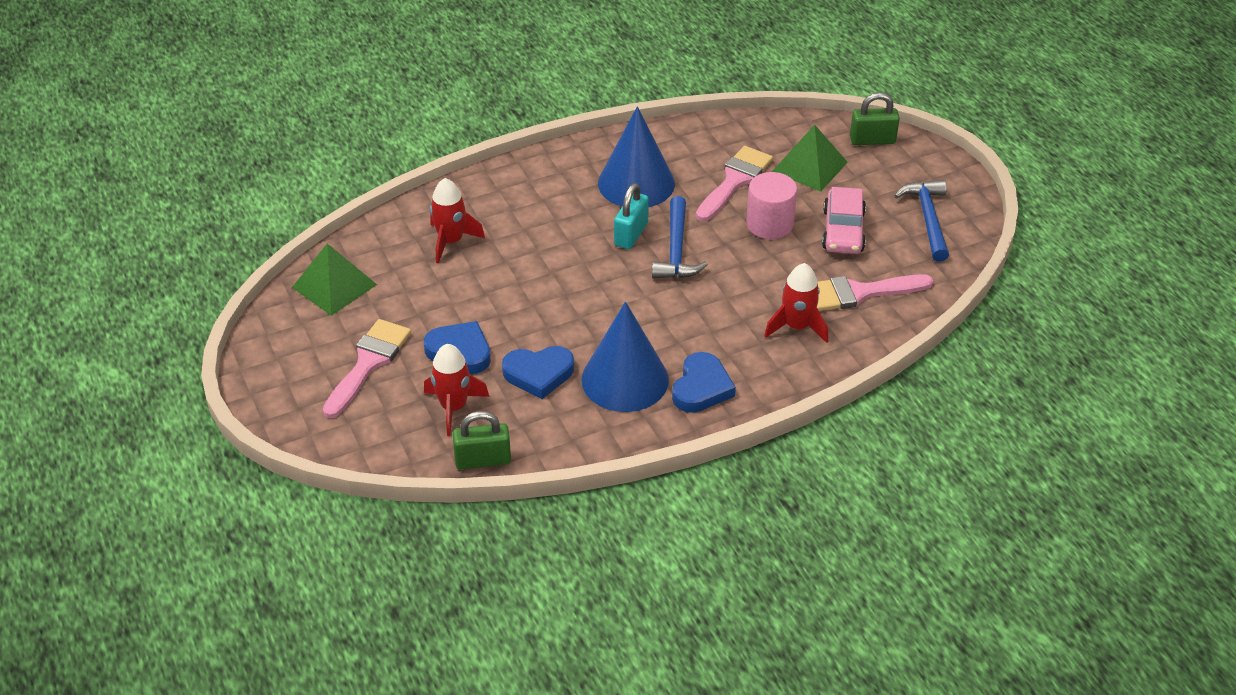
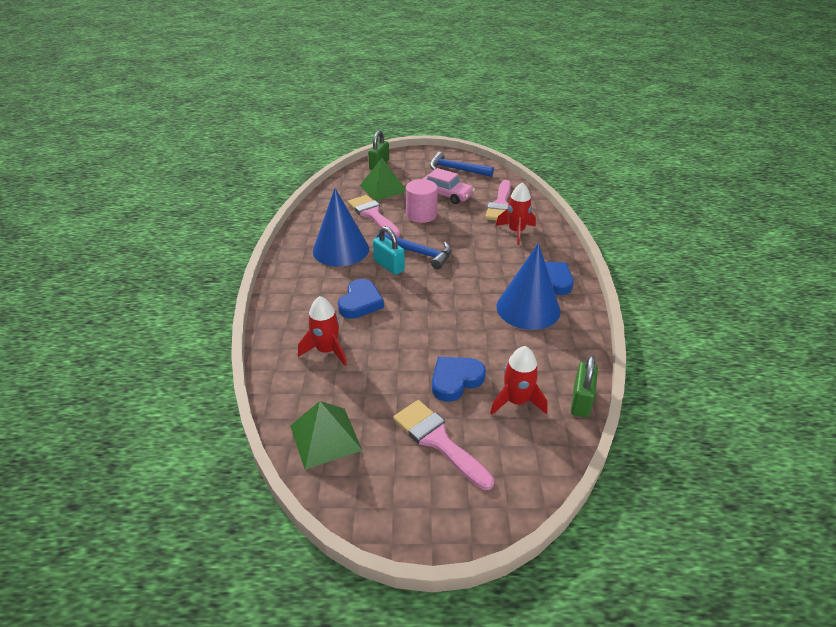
camera: 65 degrees left, 5 degrees down
blue heart [502,346,574,399] -> blue heart moved to [338,279,384,319]

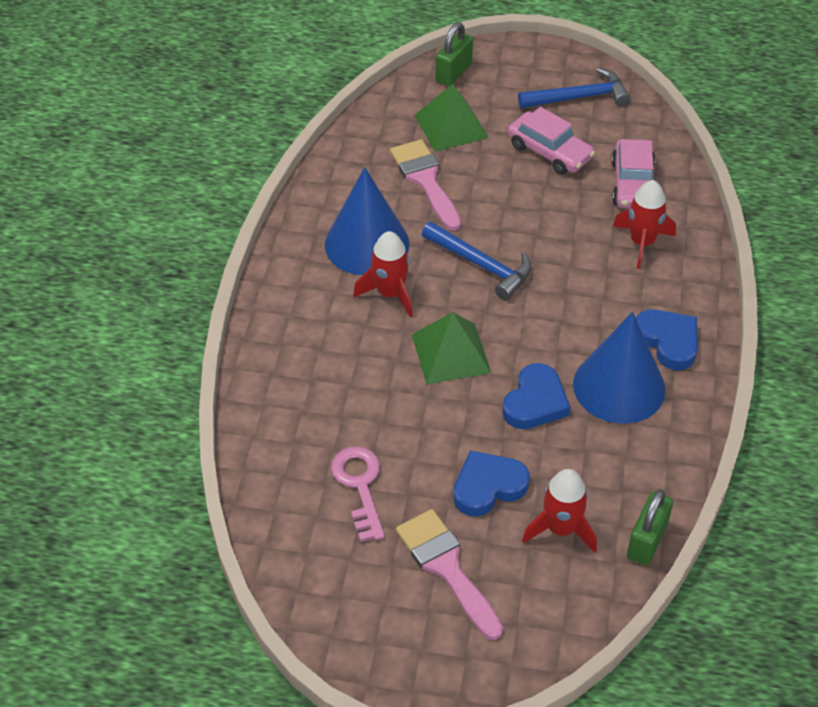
camera: 10 degrees right, 10 degrees up
green pyramid [290,401,362,470] -> green pyramid moved to [412,312,491,384]
red rocket [298,296,347,366] -> red rocket moved to [353,231,413,317]
blue heart [338,279,384,319] -> blue heart moved to [502,363,570,429]
turquoise padlock [373,226,405,275] -> none
pink cylinder [406,179,438,223] -> none
blue hammer [430,152,494,177] -> blue hammer turned 135 degrees clockwise [518,68,630,108]
pink brush [485,180,511,221] -> pink car [611,139,655,209]
none -> pink key [331,446,385,542]

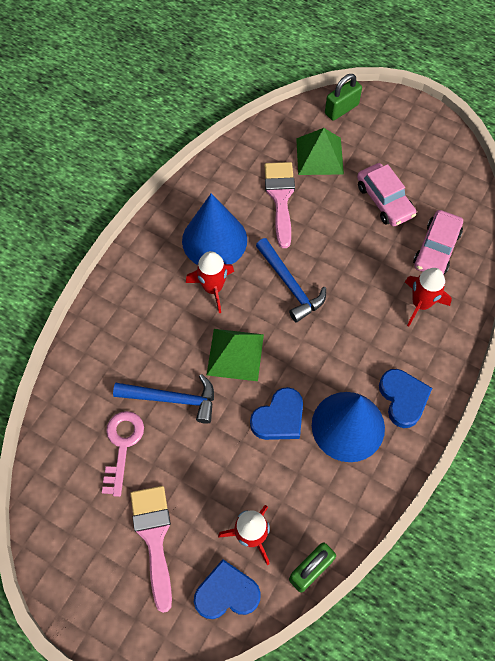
camera: 20 degrees right, 15 degrees up
blue heart [453,450,530,517] -> blue heart moved to [194,559,261,619]
blue hammer [518,68,630,108] -> blue hammer moved to [113,374,214,424]

